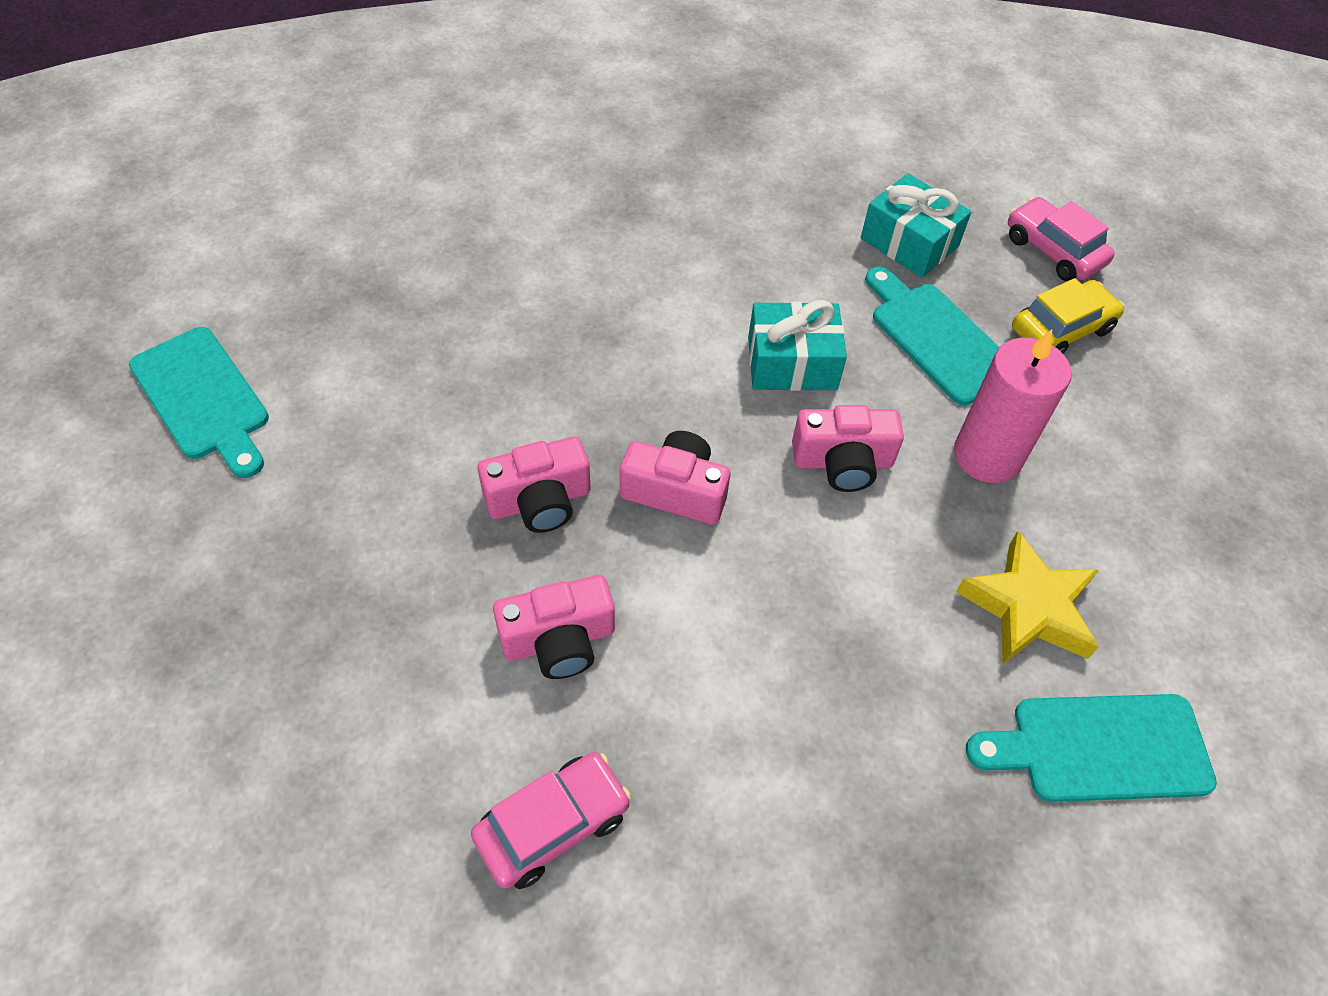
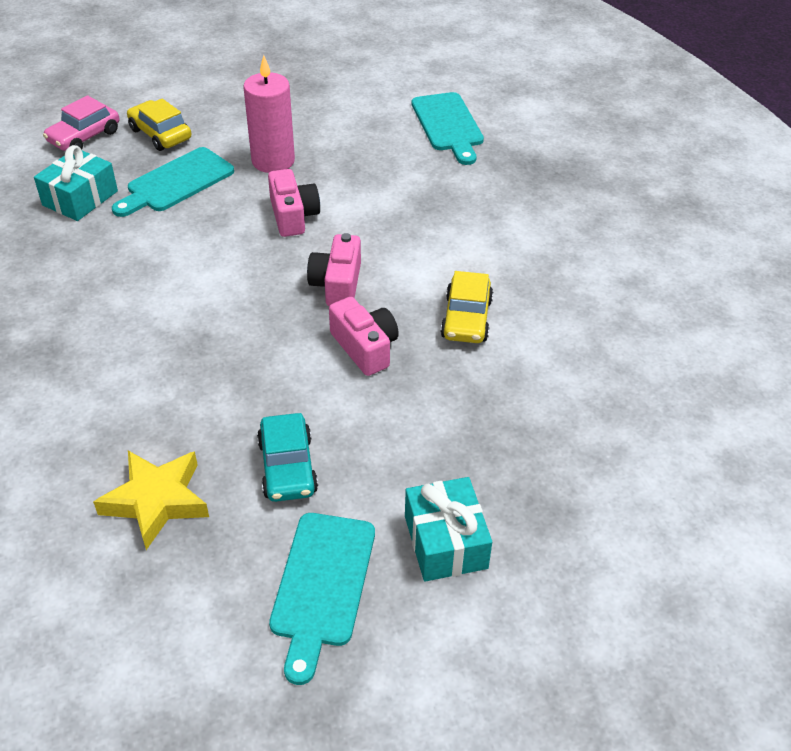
camera: 100 degrees left, 10 degrees down
turquoise cutting board [129,327,269,478] -> turquoise cutting board turned 150 degrees clockwise [269,513,375,685]
pink car [471,752,631,889] -> none
pink camera [493,575,615,679] -> yellow car [440,271,493,343]
turquoise gift [748,300,847,391] -> turquoise gift moved to [405,477,492,582]
yellow star [956,531,1099,665] -> yellow star moved to [93,451,209,550]
none -> turquoise car [257,413,318,502]

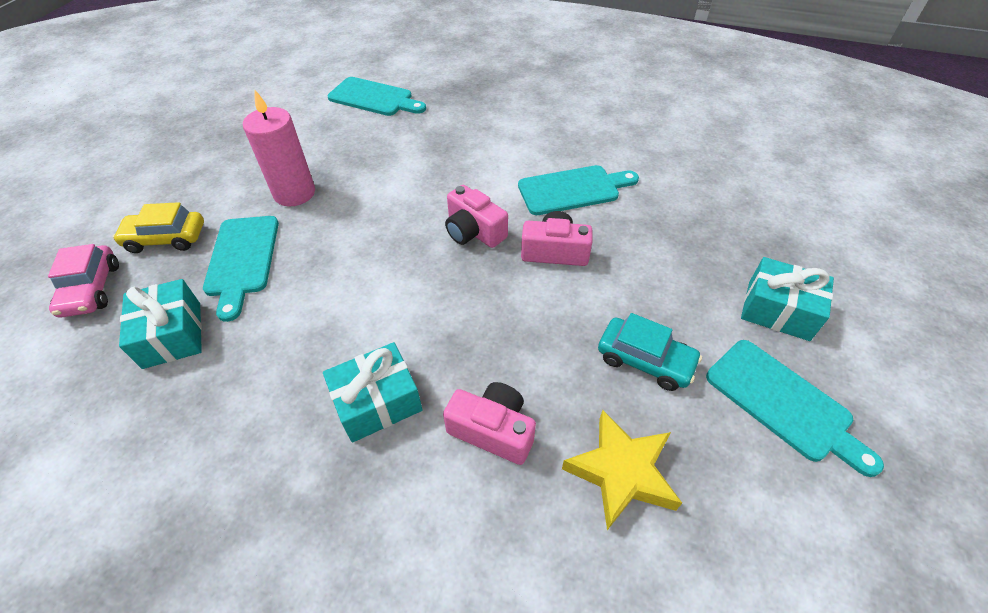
camera: 50 degrees left, 5 degrees up
pink camera [268,169,320,237] -> pink camera moved to [443,382,536,465]
yellow car [440,271,493,343] -> turquoise cutting board [518,165,639,215]
none -> turquoise gift [323,342,422,443]

